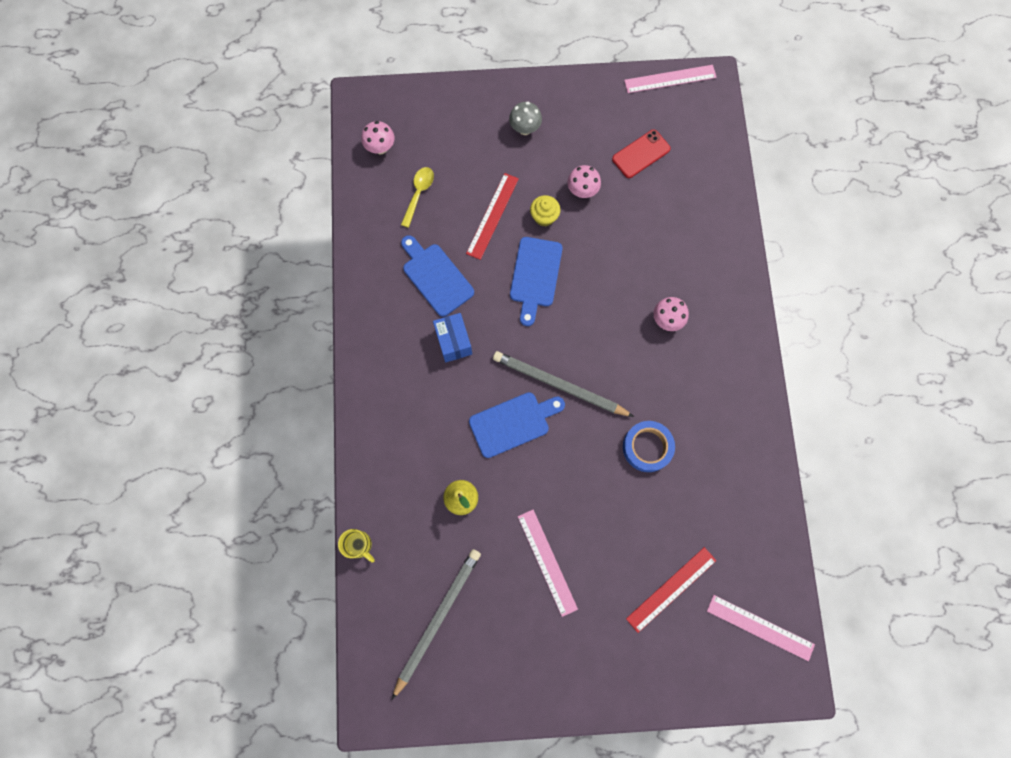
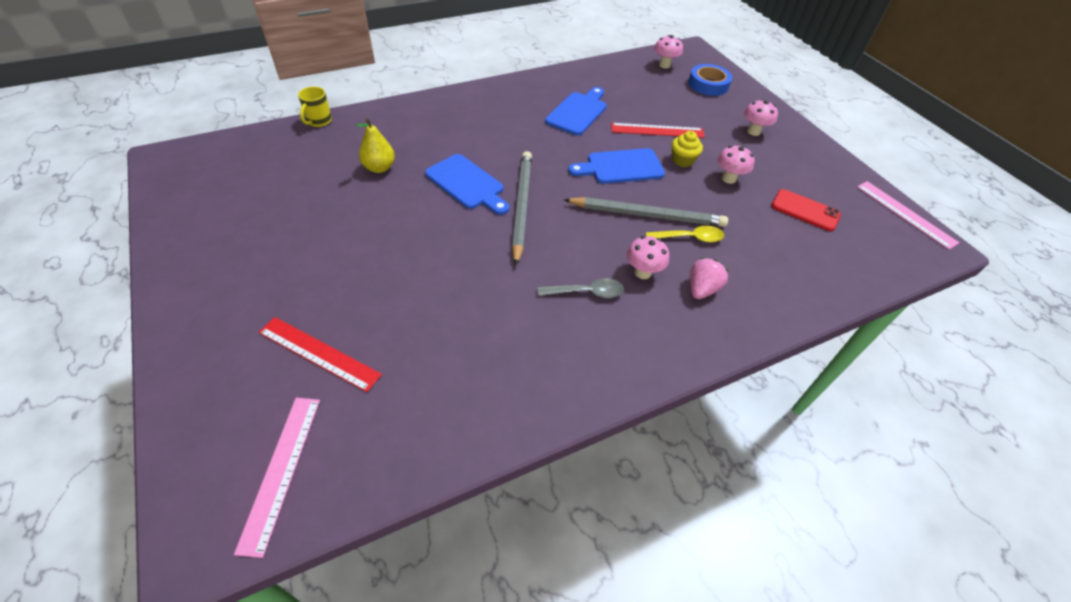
camera: 65 degrees right, 25 degrees down
grey pencil [392,549,481,700] -> grey pencil moved to [564,197,728,227]
yellow spoon [401,167,434,228] -> yellow spoon moved to [645,226,724,242]
blue box [433,313,472,363] -> none
grey mushroom [509,102,542,135] -> pink mushroom [744,99,778,136]
pink ruler [518,510,578,617] -> none
blue tape [623,421,675,472] -> blue tape moved to [688,64,732,96]
none -> grey spoon [538,278,624,298]
none -> pink strawberry [690,258,728,299]

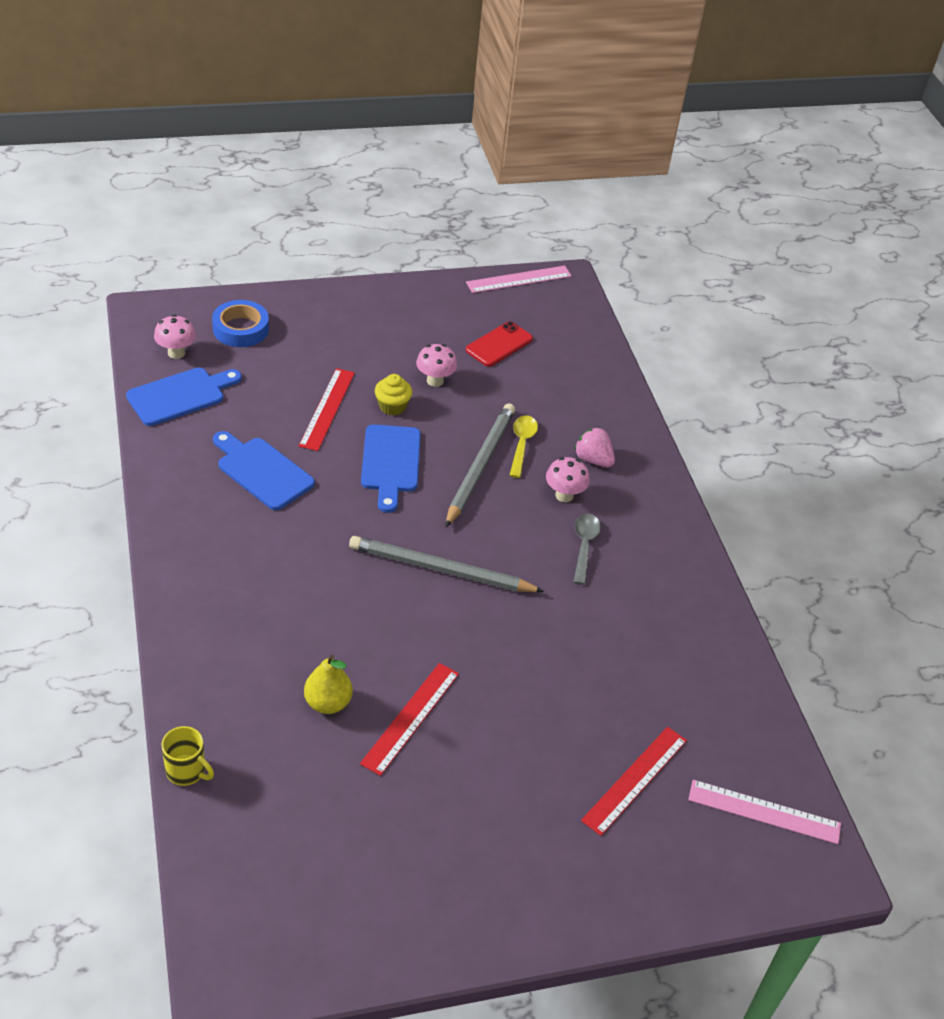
camera: 80 degrees left, 5 degrees down
blue cutting board [425,154,509,215] -> blue cutting board moved to [126,368,242,426]
pink mushroom [744,99,778,136] -> none
none -> red ruler [360,663,459,776]

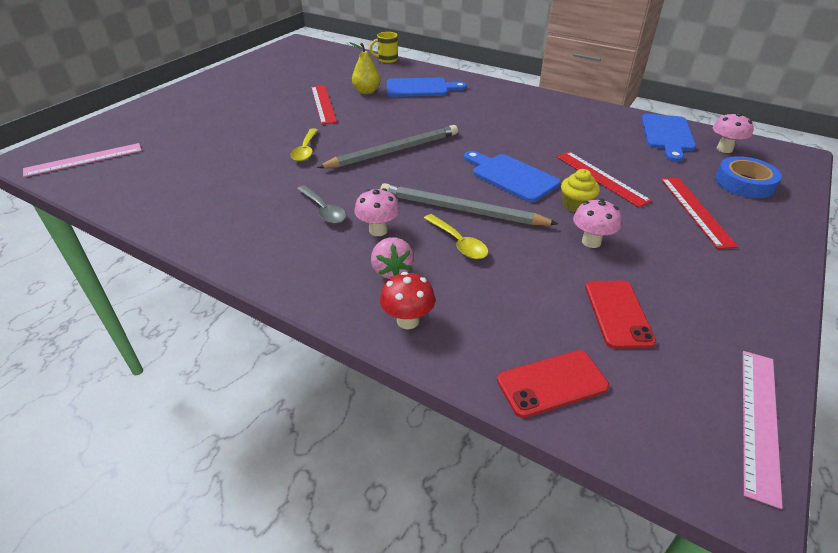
camera: 140 degrees right, 5 degrees down
blue cutting board [213,431,315,510] -> blue cutting board moved to [387,78,467,97]
grey pencil [446,403,515,527] -> grey pencil turned 135 degrees clockwise [380,183,558,225]
pink strawberry [574,427,615,467] -> pink strawberry turned 75 degrees clockwise [371,237,414,279]
red ruler [581,727,687,836] -> red ruler moved to [661,178,738,249]
none -> yellow spoon [291,128,318,162]
none -> red mushroom [380,272,435,329]
none -> red phone [497,350,609,418]

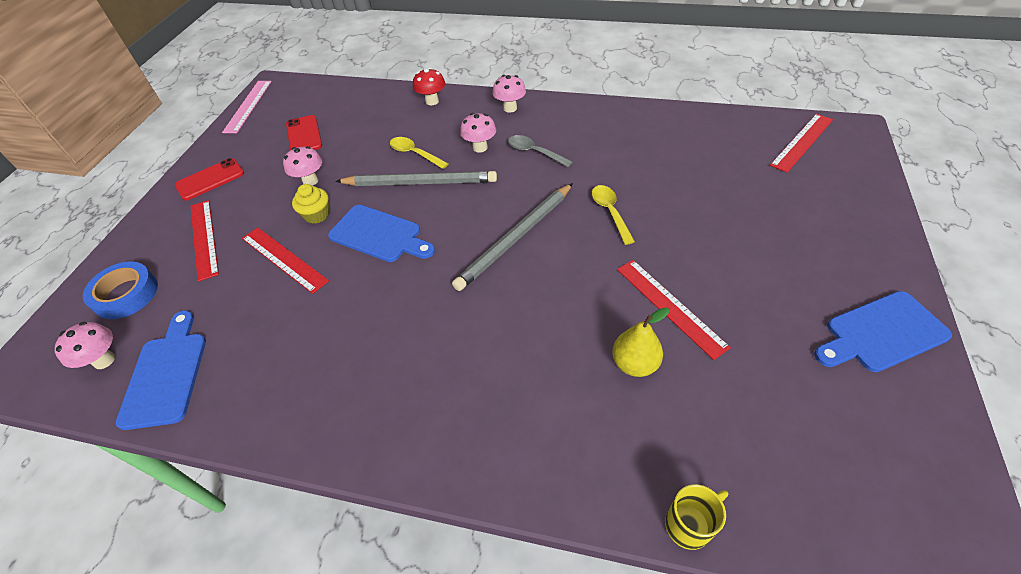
camera: 165 degrees right, 10 degrees up
pink ruler [23,143,142,177] -> red ruler [770,114,833,173]
pink strawberry [371,237,414,279] -> none
blue cutting board [387,78,467,97] -> blue cutting board moved to [814,291,952,372]
red phone [497,350,609,418] -> red phone moved to [175,158,244,201]
none -> pink mushroom [492,75,526,113]

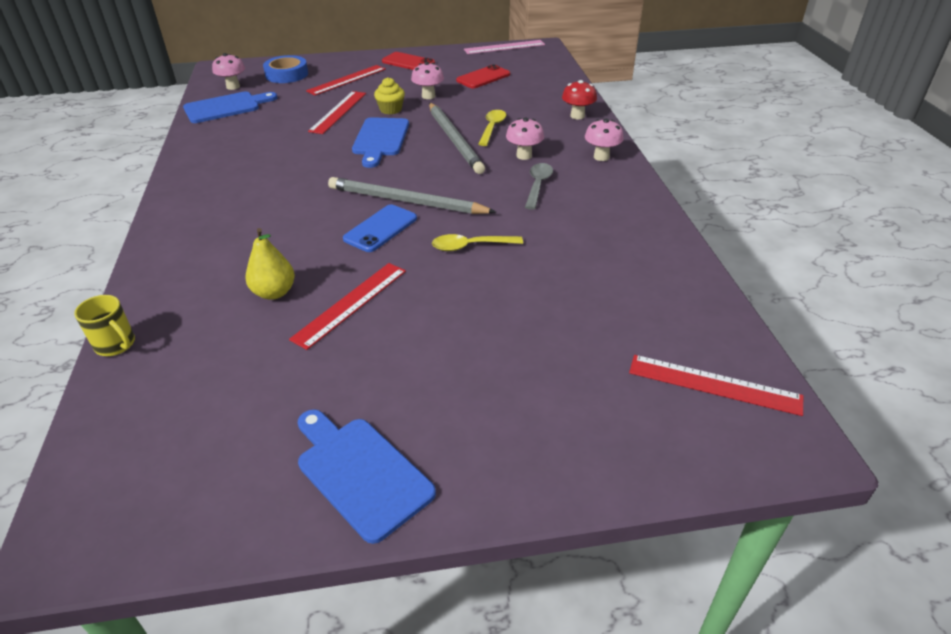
camera: 65 degrees right, 10 degrees down
yellow spoon [592,185,635,245] -> yellow spoon turned 150 degrees counterclockwise [432,234,523,251]
none -> blue phone [343,205,417,252]

